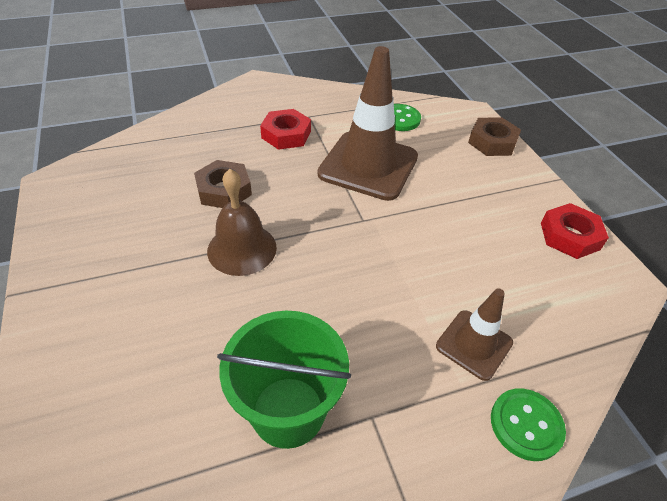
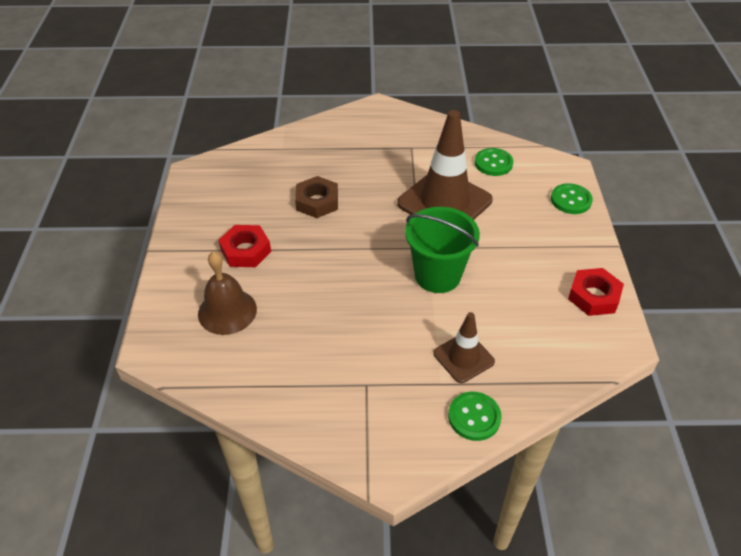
camera: 20 degrees right, 0 degrees up
brown bell [207,169,277,276] -> brown bell moved to [198,251,257,335]
green bucket [217,311,351,449] -> green bucket moved to [405,207,480,293]
red nut [260,109,311,150] -> red nut moved to [219,225,271,267]
brown nut [468,117,521,156] -> green button [551,183,593,214]

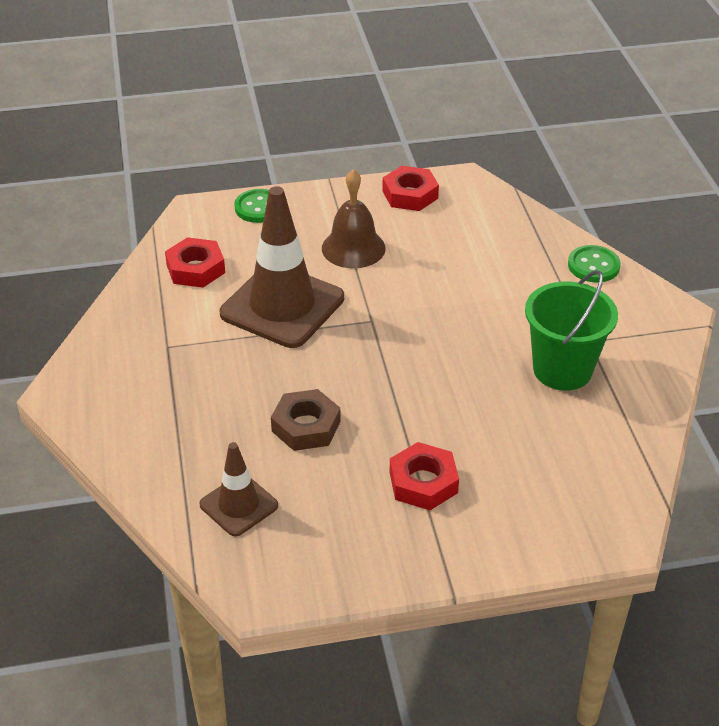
camera: 100 degrees left, 5 degrees down
brown bell [198,251,257,335] -> brown bell moved to [322,169,386,268]
green bucket [405,207,480,293] -> green bucket moved to [525,270,618,391]
brown traffic cone [433,312,495,383] -> brown traffic cone moved to [199,442,278,536]
green button [474,148,513,176] -> red nut [165,237,225,288]

